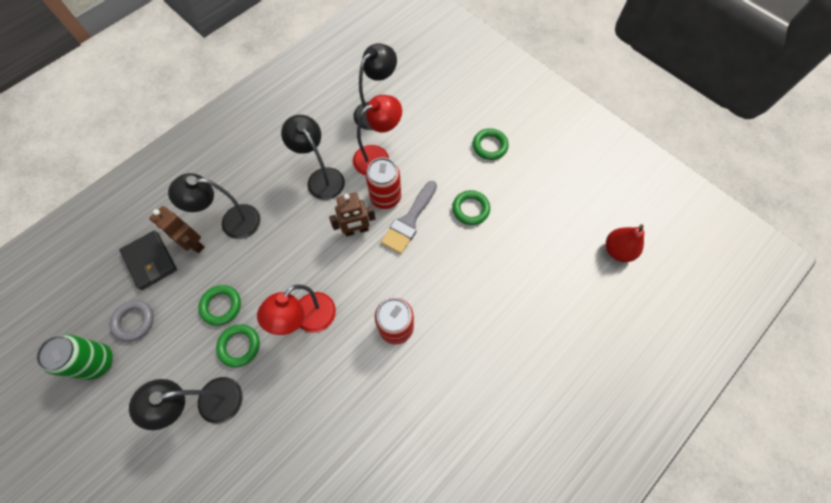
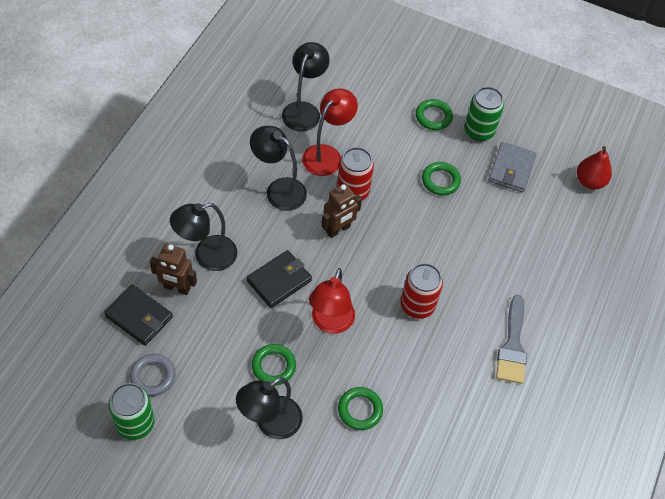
camera: 25 degrees left, 10 degrees down
green ring [199,285,241,326] -> green ring moved to [338,387,383,430]
grey brush [381,181,437,254] -> grey brush moved to [496,295,527,384]
none -> black wallet [247,250,312,308]
none -> green can [465,87,504,141]
none -> grey wallet [488,142,537,193]

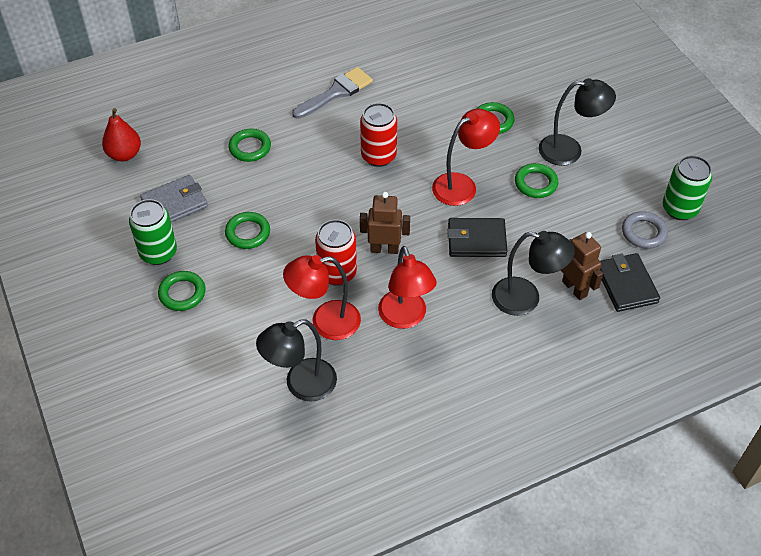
camera: 135 degrees left, 5 degrees down
black lamp [250,126,307,211] -> red lamp [378,246,437,329]
none -> green ring [229,129,271,162]

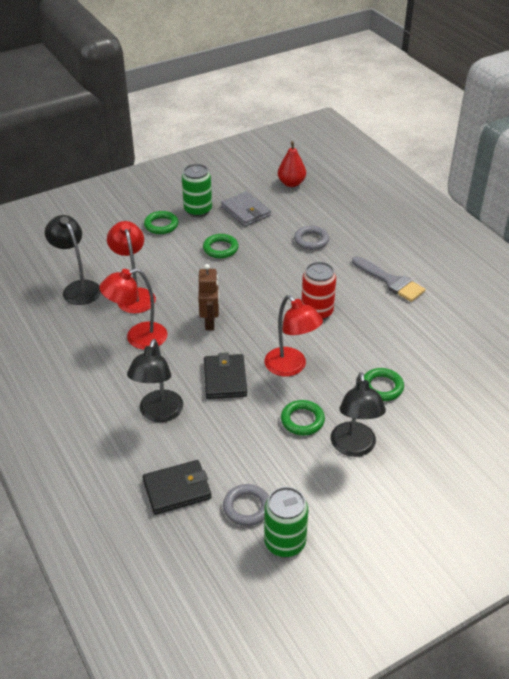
camera: 85 degrees right, 10 degrees down
green ring [229,129,271,162] -> grey ring [294,226,329,250]
red can [315,219,357,286] -> none
brown robot [561,232,603,300] -> none

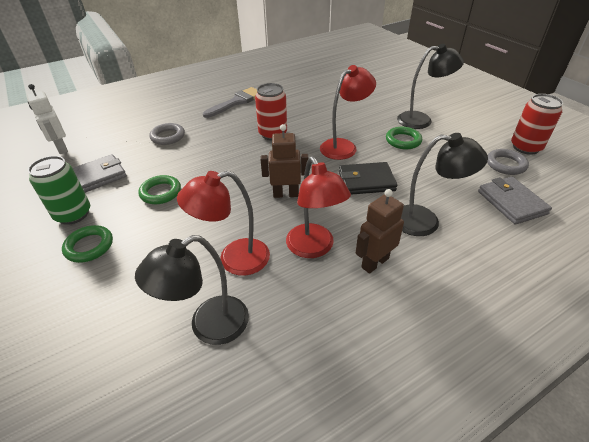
camera: 90 degrees left, 0 degrees up
black wallet [143,460,212,515] -> grey wallet [478,177,552,225]
green can [264,487,308,557] -> red can [511,94,563,155]
red pear [278,141,306,187] -> white robot [27,84,68,154]
green ring [364,368,404,401] -> none
none -> brown robot [356,189,404,274]

